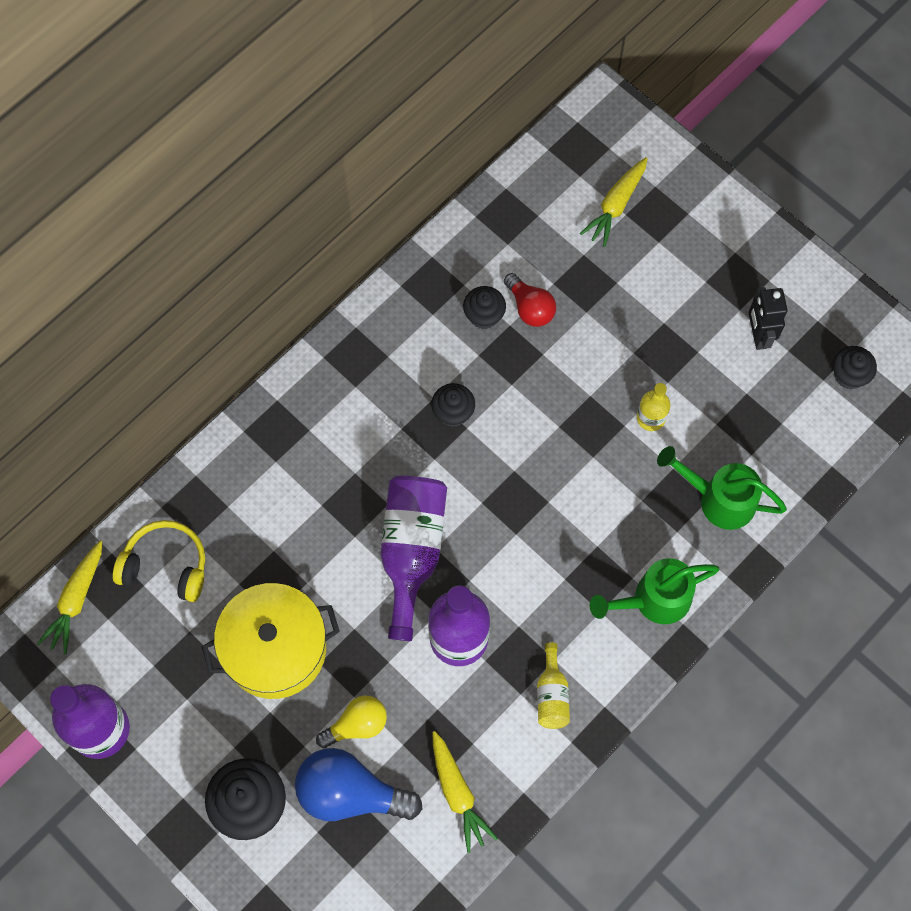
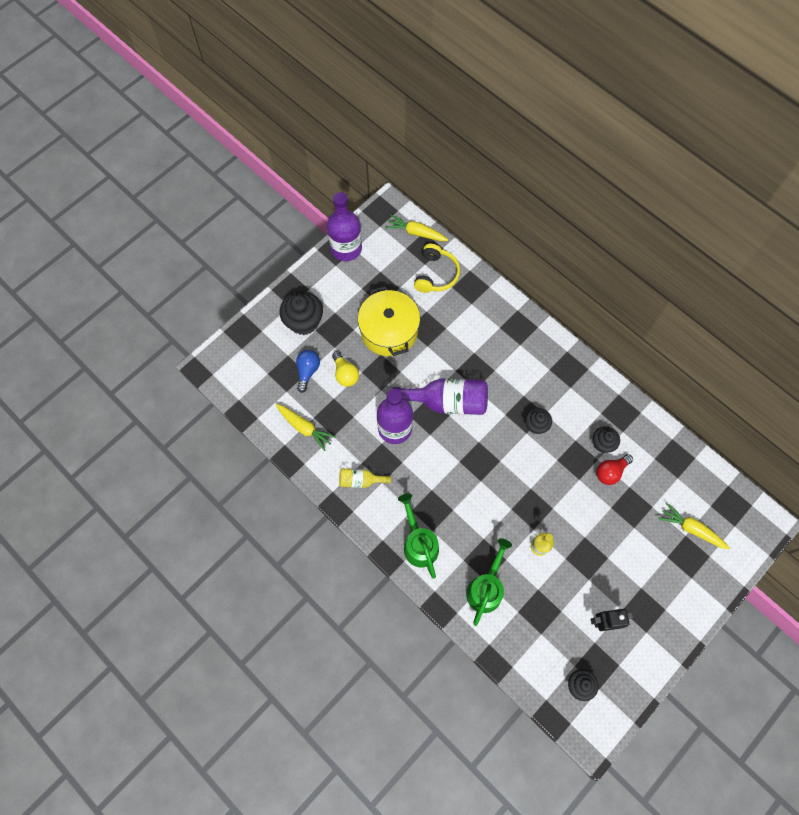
camera: 90 degrees right, 0 degrees up
blue light bulb [295,748,422,821] -> blue light bulb [296,350,320,393], size x0.60
yellow carrot [432,731,498,853] -> yellow carrot turned 120 degrees counterclockwise [276,404,336,451]

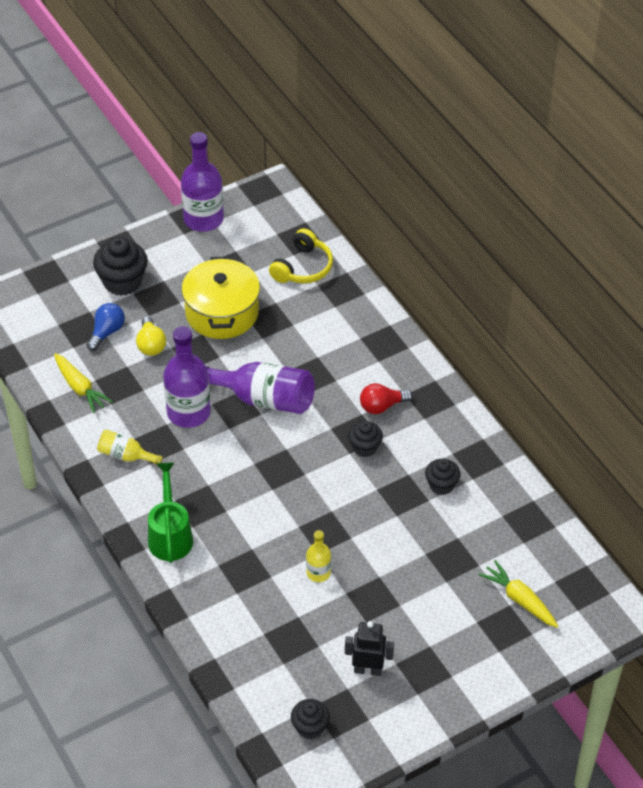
camera: 15 degrees right, 20 degrees down
yellow carrot [385,214,448,241] -> none
green watering can [466,539,512,626] -> none
red light bulb [596,454,633,485] -> red light bulb moved to [360,383,412,414]

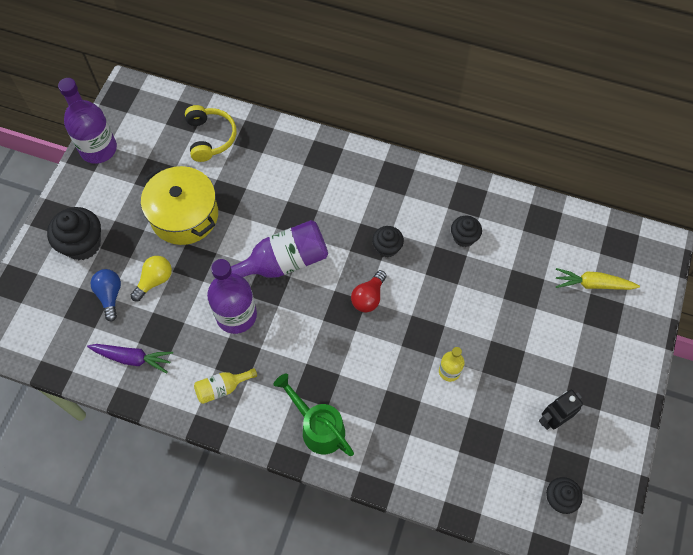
camera: 40 degrees left, 15 degrees up
yellow carrot [54,353,113,413] -> purple carrot [87,344,173,373]
yellow light bulb [136,316,166,356] -> yellow light bulb turned 90 degrees counterclockwise [131,256,172,301]
red light bulb [360,383,412,414] -> red light bulb moved to [351,270,386,312]

